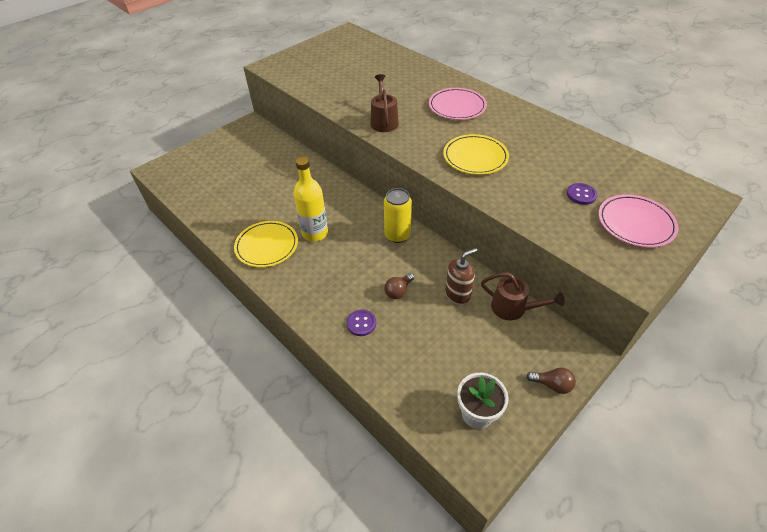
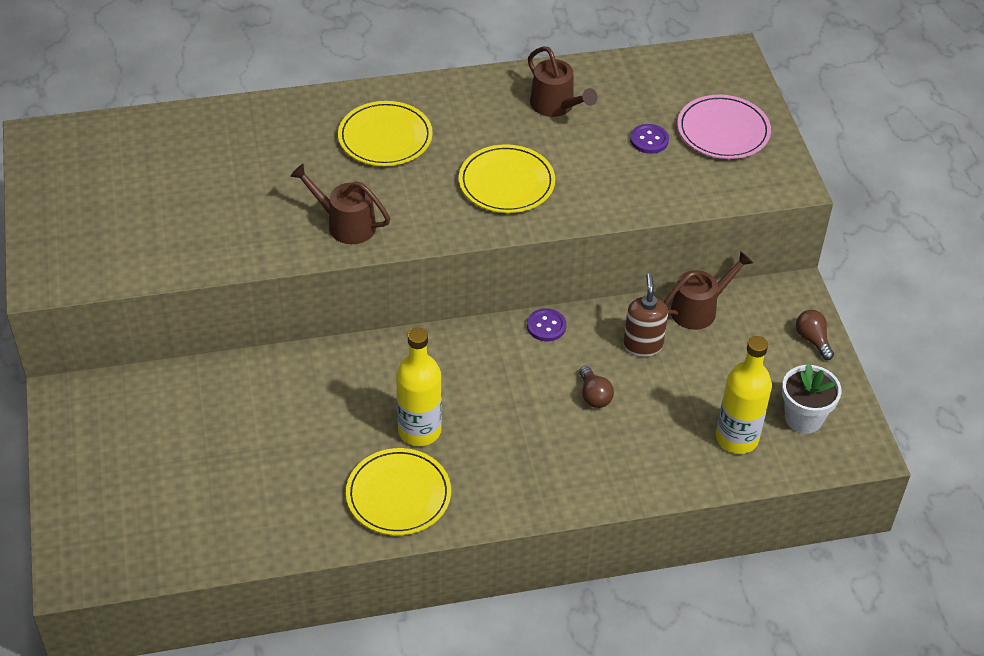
camera: 60 degrees left, 0 degrees up
purple button [347,310,376,336] -> purple button moved to [527,308,566,341]
yellow can [384,188,412,243] -> none
pink plate [429,88,487,120] -> yellow plate [338,101,433,166]
brown light bulb [527,368,576,394] -> brown light bulb turned 75 degrees counterclockwise [796,310,834,360]
none -> brown watering can [528,46,597,117]
none -> yellow bottle [716,336,772,454]

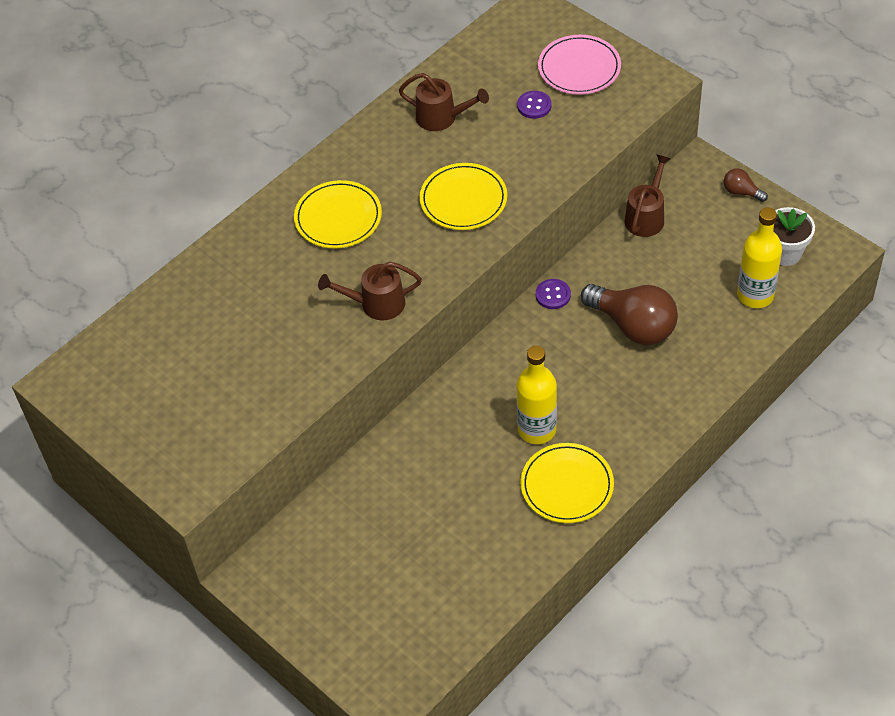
camera: 30 degrees left, 5 degrees up
brown light bulb [579,366,614,408] -> brown light bulb [581,284,678,345], size x2.15
brown soap dispenser [623,273,668,357] -> none

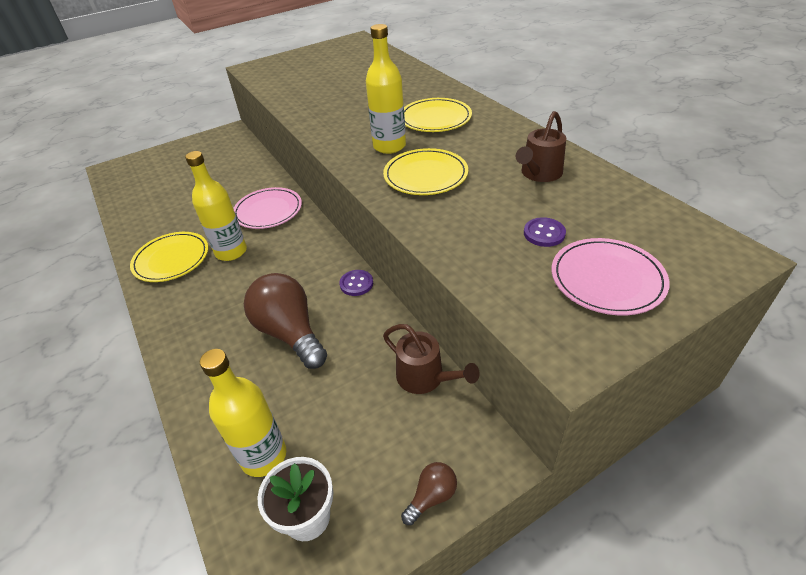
camera: 105 degrees right, 10 degrees down
brown watering can [318,262,422,320] -> none
brown light bulb [581,284,678,345] -> brown light bulb turned 90 degrees clockwise [244,273,327,369]
none -> pink plate [233,187,302,229]
none -> yellow bottle [366,24,406,154]

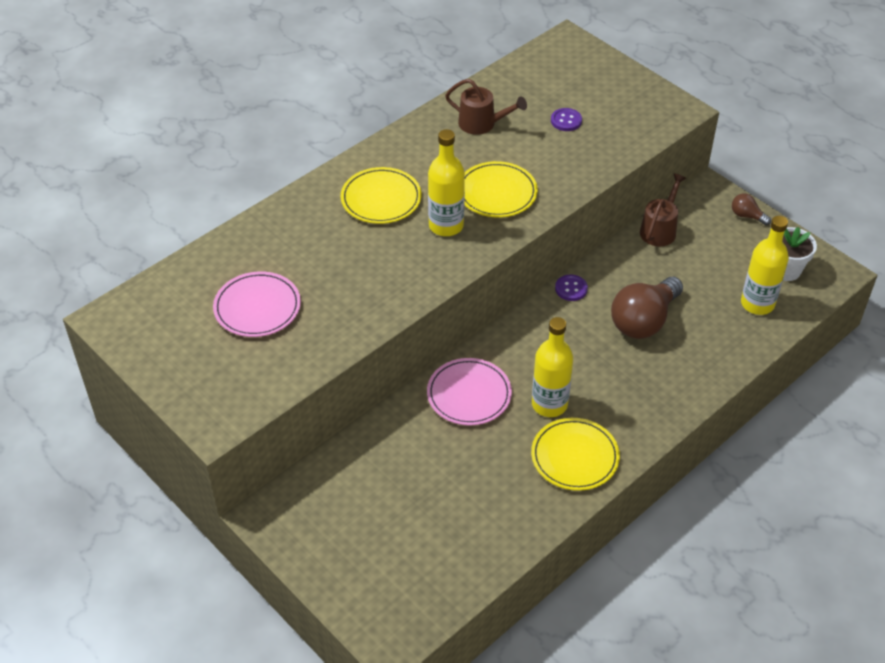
camera: 105 degrees left, 5 degrees up
pink plate [552,238,670,315] -> pink plate moved to [213,271,301,337]

